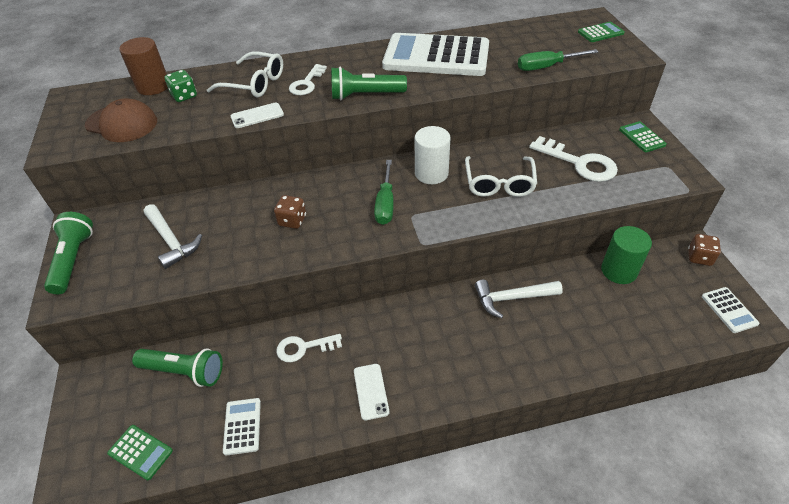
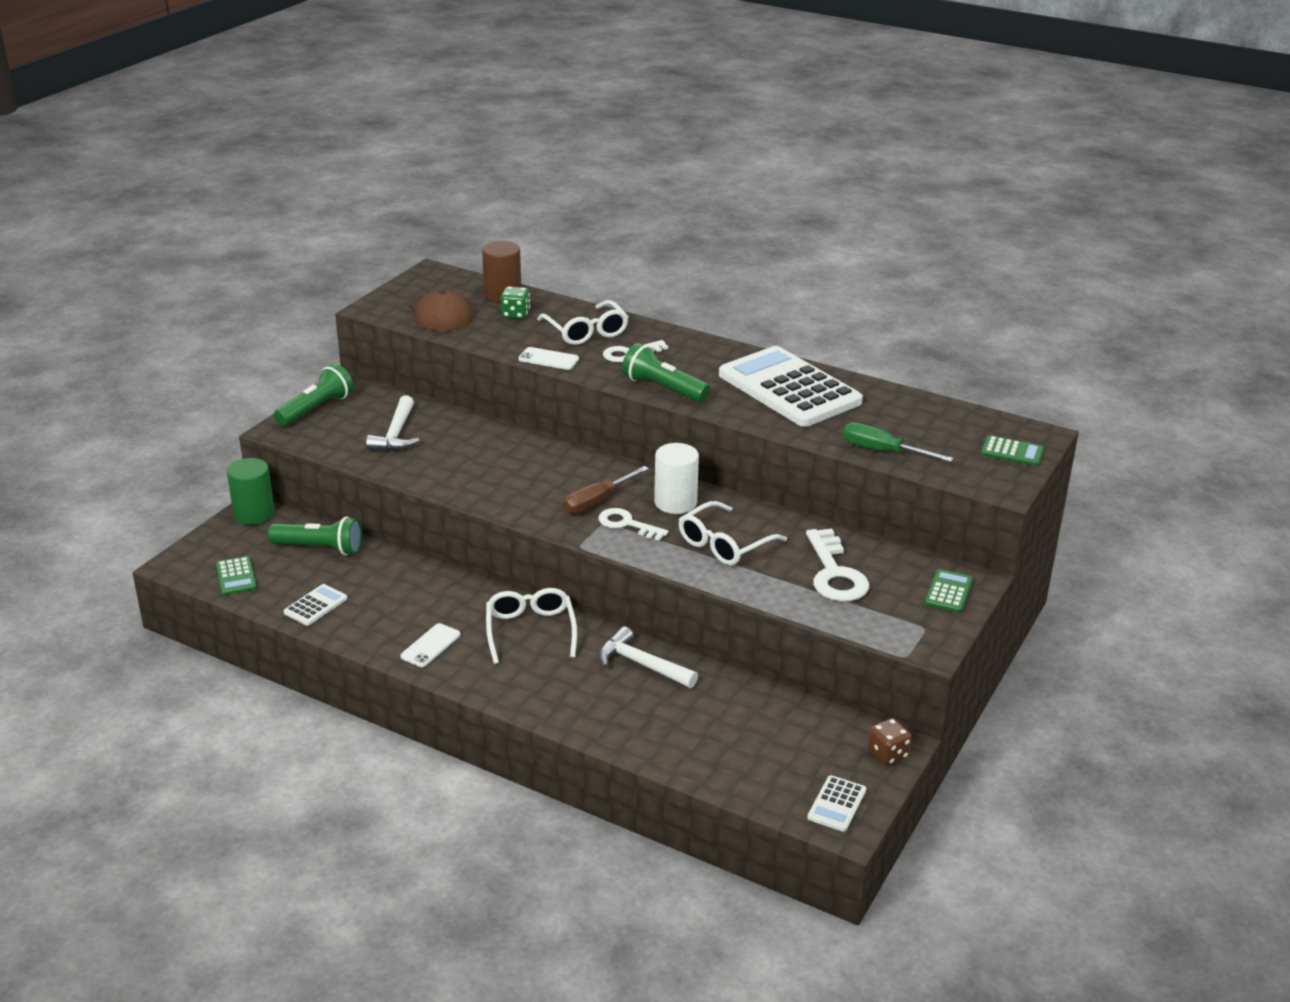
camera: 40 degrees right, 15 degrees down
green flashlight [132,348,223,387] -> green flashlight turned 45 degrees counterclockwise [268,517,362,555]
brown dice [274,195,306,229] -> none
white key [276,334,342,362] -> white key moved to [599,508,668,541]
green screwdriver [374,160,394,225] -> brown screwdriver [563,466,649,514]
green cylinder [601,226,652,284] -> green cylinder moved to [227,458,275,525]
none -> white glasses [486,588,577,664]

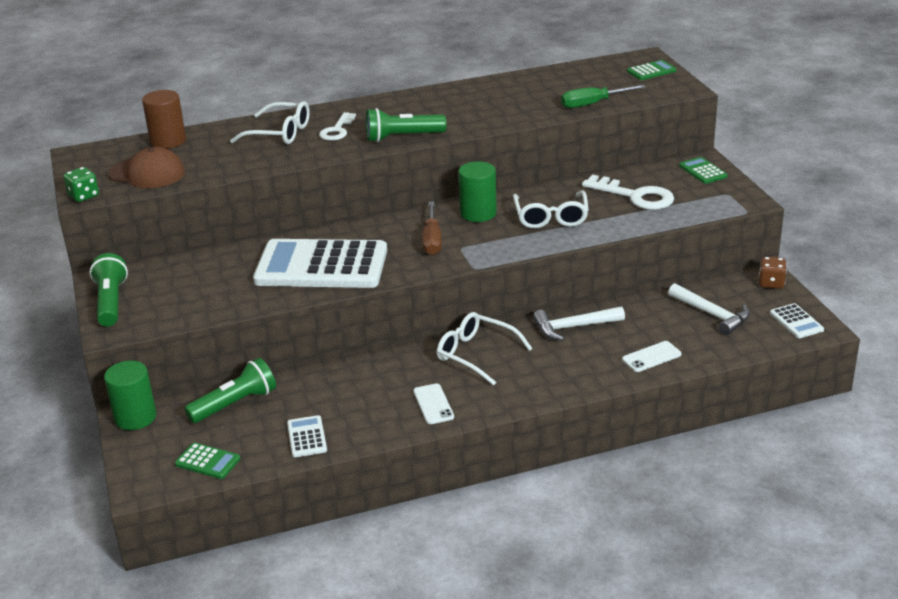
camera: 45 degrees left, 0 degrees up
white hammer [366,395,419,451] -> white hammer moved to [668,283,750,335]
green dice [501,287,530,319] -> green dice moved to [64,167,99,202]
white phone [518,347,579,370] -> white phone moved to [622,341,681,372]
white key [599,508,668,541] -> none
white cylinder [654,443,699,514] -> green cylinder [458,161,497,222]
white calculator [719,346,863,427] -> white calculator moved to [253,239,387,288]

